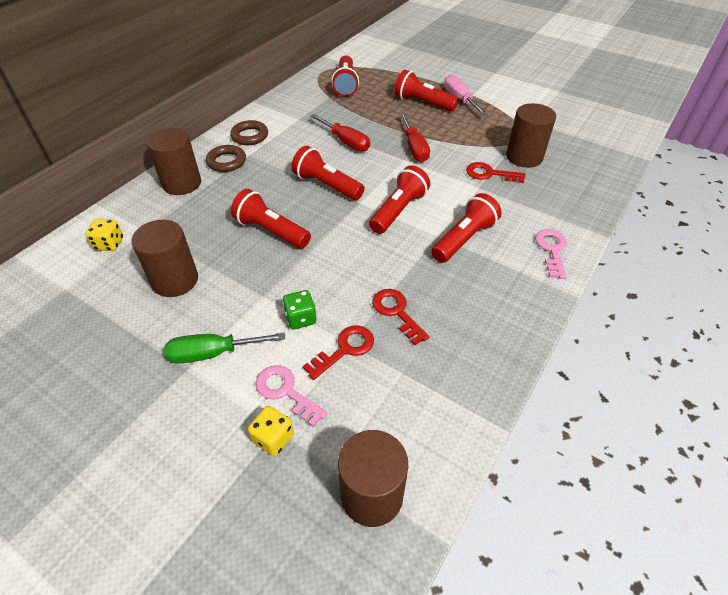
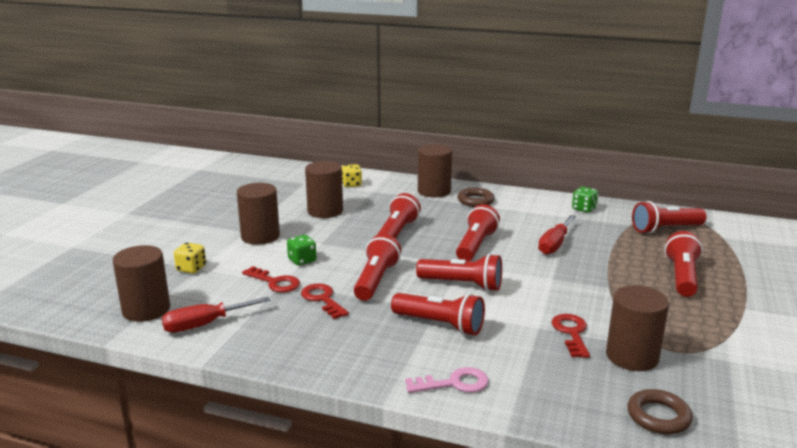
camera: 75 degrees right, 25 degrees down
green screwdriver [164,333,285,364] -> brown cylinder [237,183,280,245]
brown ring [230,120,268,145] -> brown ring moved to [627,389,693,434]
pink key [256,365,328,427] -> none
red key [372,289,430,345] -> red key turned 75 degrees counterclockwise [301,283,349,319]
red screwdriver [400,113,430,162] -> red screwdriver moved to [162,297,270,333]
pink screwdriver [444,75,488,115] -> none
none -> red flashlight [354,234,401,301]
none -> green dice [572,187,598,212]

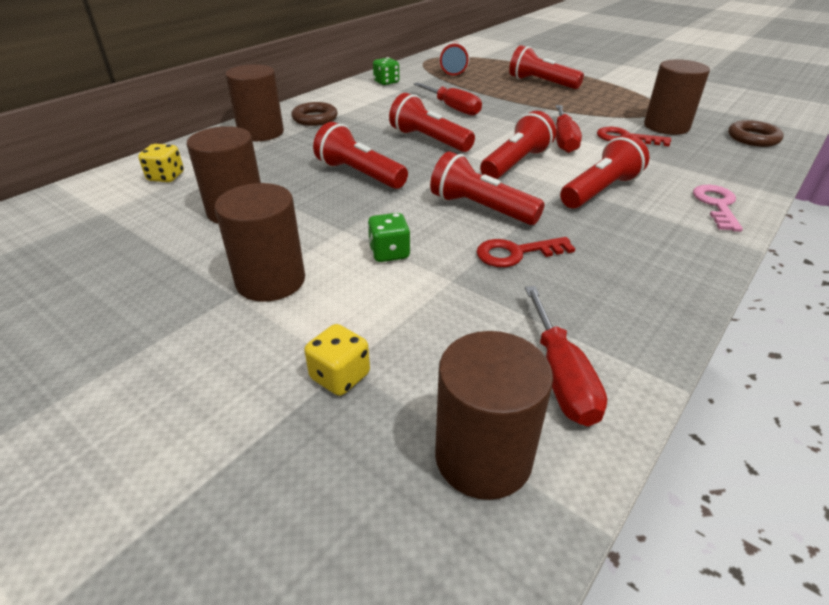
camera: 70 degrees left, 15 degrees up
red key [242,266,300,293] -> none
none -> red screwdriver [556,105,582,153]

